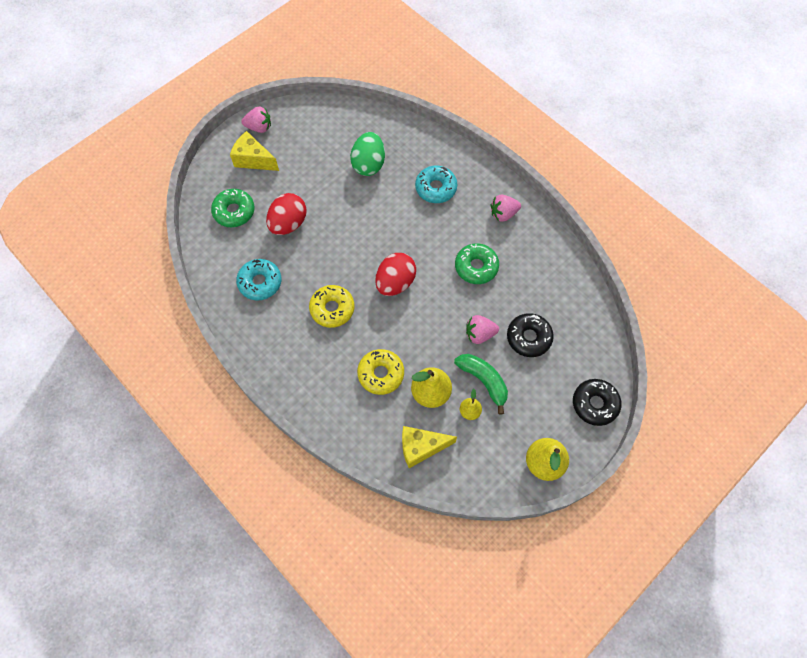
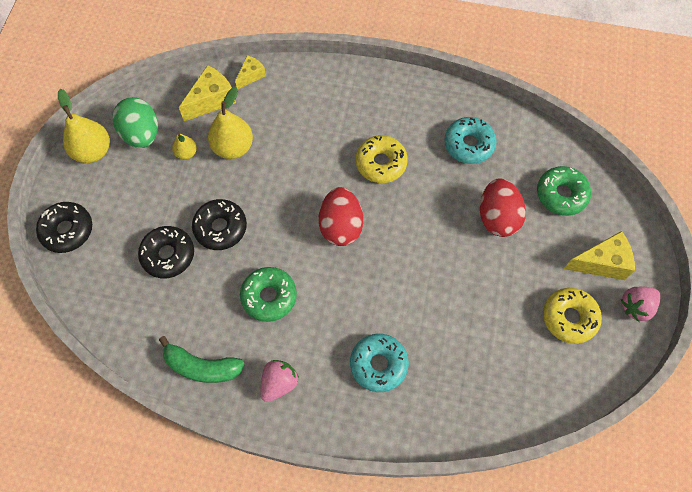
camera: 145 degrees right, 0 degrees up
green egg [350,132,385,176] -> green egg moved to [113,97,158,148]
yellow donut [357,349,404,395] -> yellow donut moved to [543,288,602,344]
green banana [454,354,508,415] -> green banana moved to [159,336,245,383]
pink strawberry [466,315,499,344] -> black donut [192,199,247,250]
none -> yellow cheese [235,55,266,89]

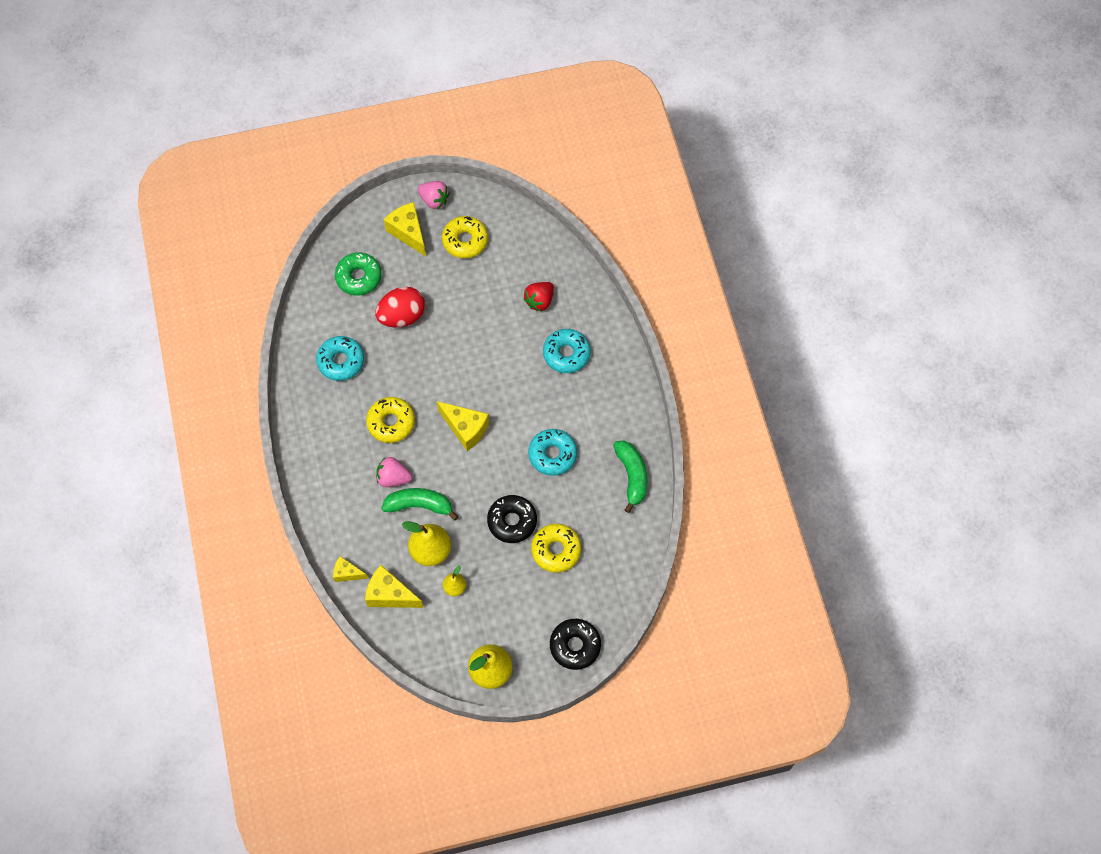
camera: 115 degrees left, 0 degrees up
green egg [113,97,158,148] -> none
black donut [138,226,194,278] -> yellow donut [531,524,581,573]
green donut [240,267,297,322] -> turquoise donut [528,429,577,476]
pink strawberry [260,360,299,402] -> pink strawberry moved to [376,457,412,487]
red egg [319,187,363,246] -> yellow cheese [436,401,489,451]
none -> green banana [381,488,459,521]
none -> red strawberry [523,282,554,311]

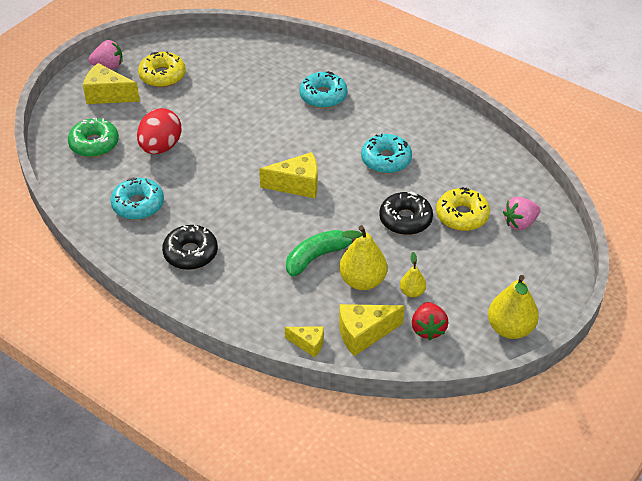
camera: 40 degrees left, 20 degrees down
yellow cheese [333,556,368,582] -> yellow cheese turned 135 degrees counterclockwise [285,326,324,358]
yellow donut [366,397,415,443] -> none
pink strawberry [376,457,412,487] -> pink strawberry moved to [503,197,541,230]
red strawberry [523,282,554,311] -> red strawberry moved to [412,302,448,340]
black donut [550,619,601,670] -> black donut moved to [162,225,218,270]
green banana [613,440,647,513] -> none

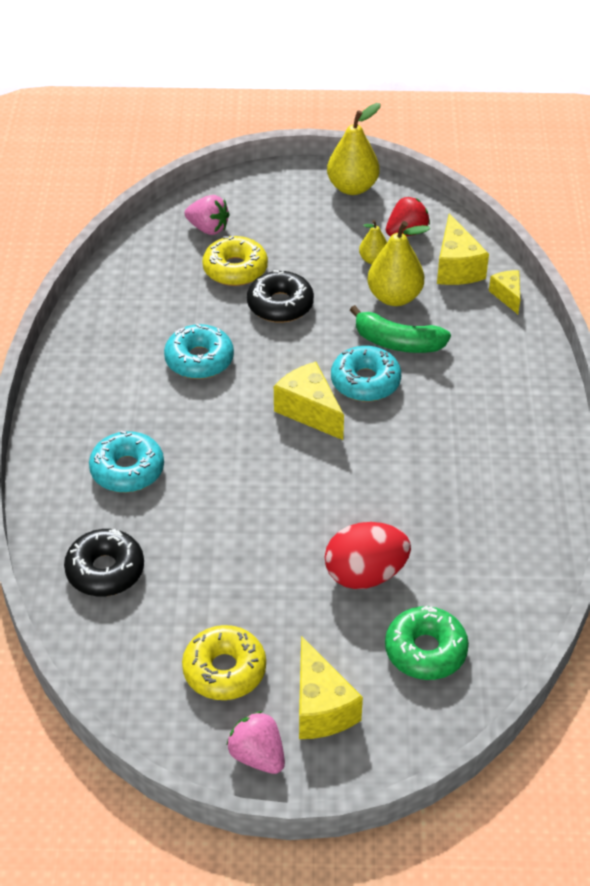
camera: 125 degrees left, 0 degrees up
turquoise donut [110,177,164,220] -> turquoise donut moved to [331,346,401,402]
black donut [162,225,218,270] -> black donut moved to [64,529,144,597]
yellow cheese [339,304,405,356] -> yellow cheese turned 45 degrees clockwise [437,214,489,285]

